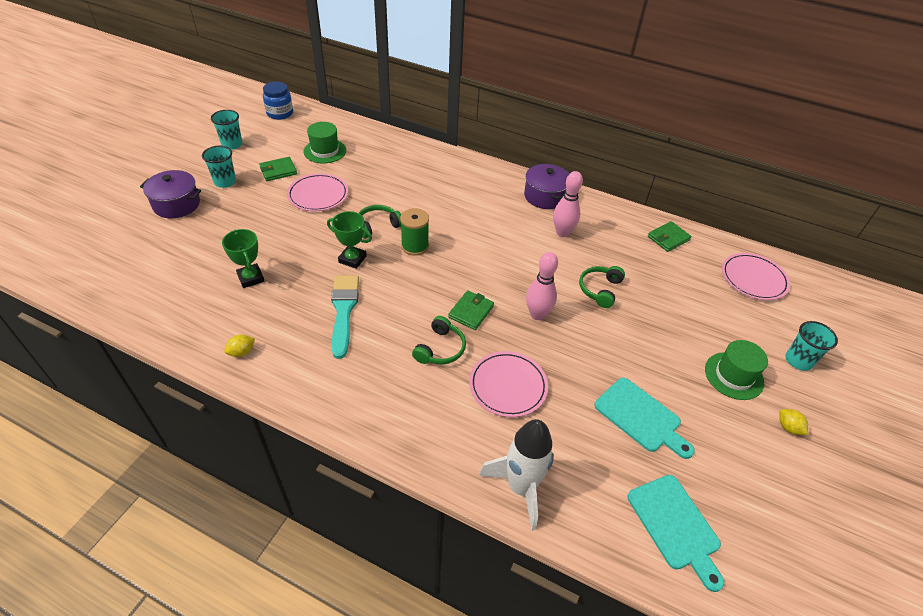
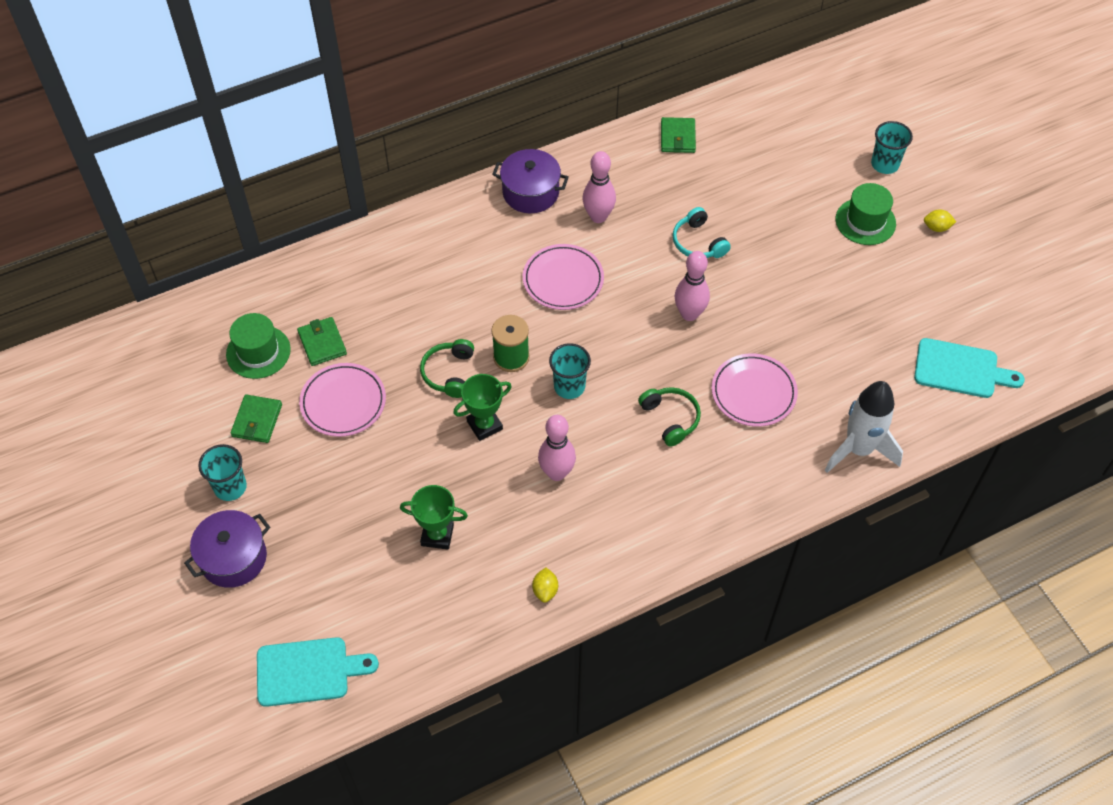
camera: 50 degrees left, 10 degrees up
turquoise cup [211,110,243,150] -> turquoise cup moved to [549,343,591,399]
blue jar [263,82,293,120] -> none
turquoise brush [331,275,359,359] -> pink bowling pin [538,415,576,481]
green wallet [448,290,494,330] -> green wallet moved to [297,317,347,366]
green headphones [579,266,625,308] -> turquoise headphones [673,207,731,258]
turquoise cutting board [594,378,695,459] -> turquoise cutting board moved to [257,637,379,707]
pink plate [722,253,790,300] -> pink plate moved to [523,244,604,310]

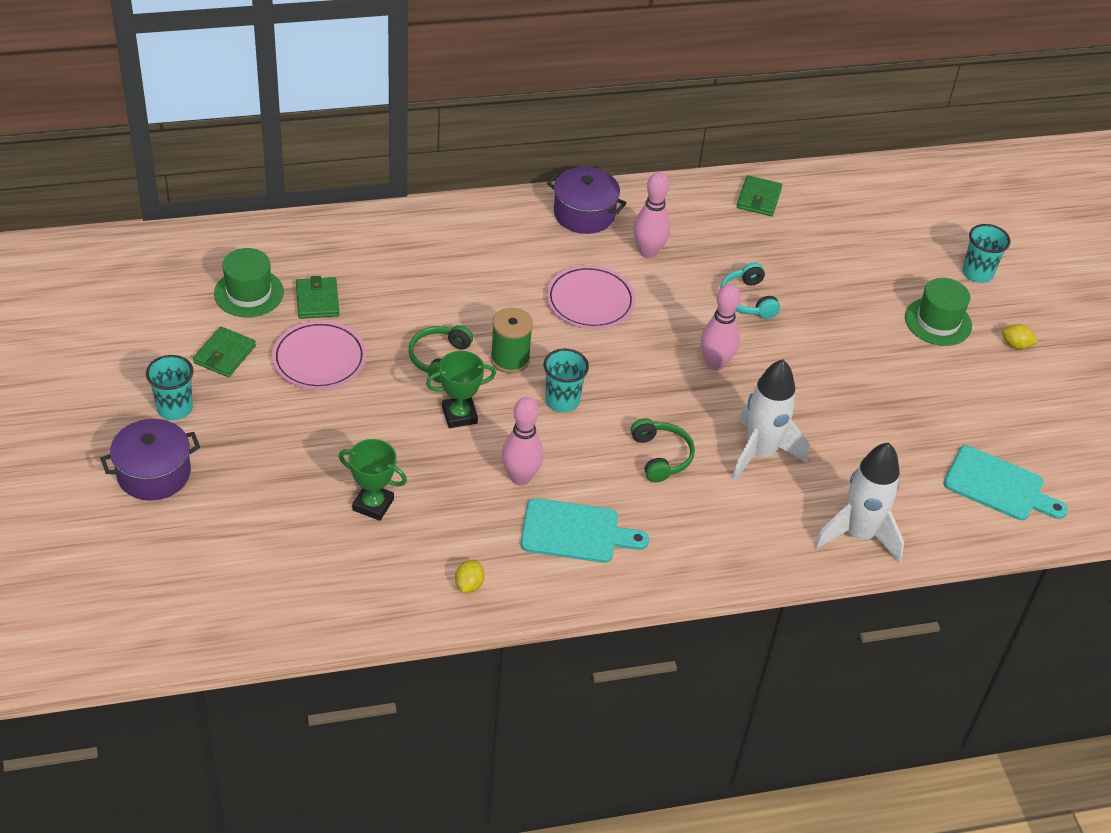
camera: 10 degrees right, 10 degrees down
turquoise cutting board [257,637,379,707] -> turquoise cutting board moved to [520,498,649,563]
pink plate [712,353,798,427] -> white rocket [732,359,809,482]

